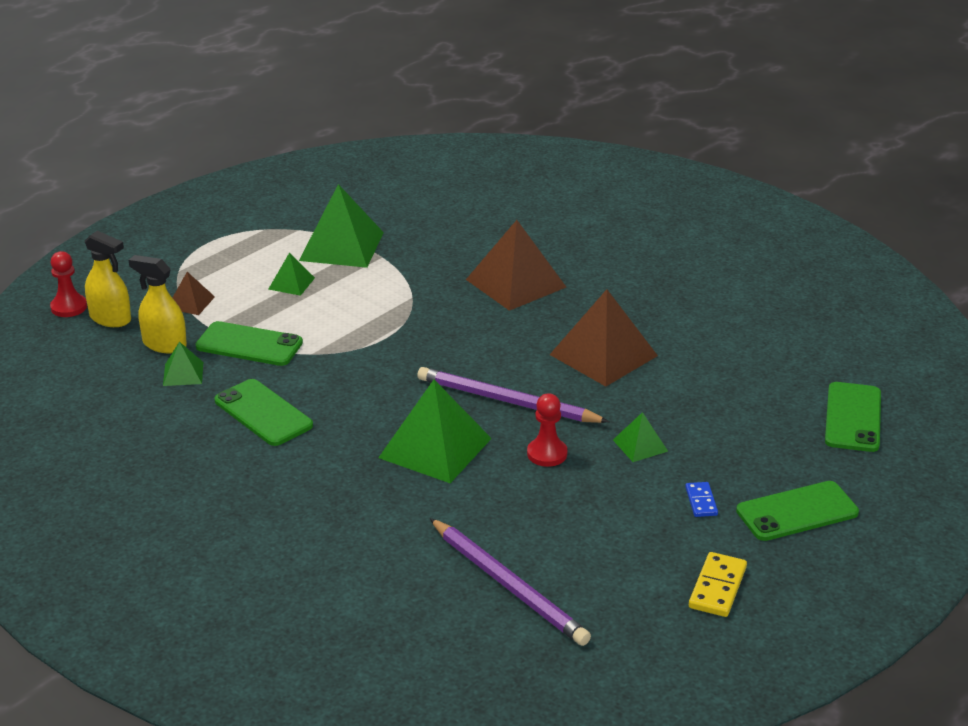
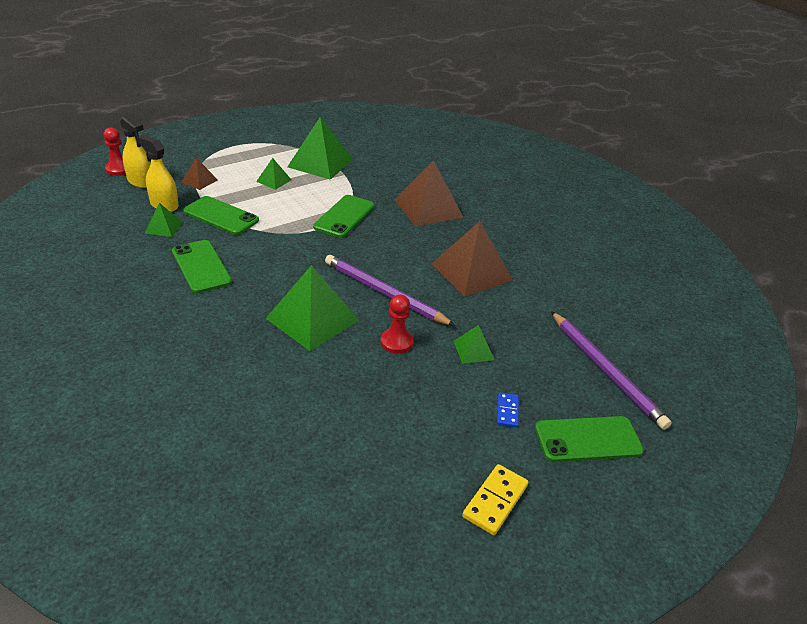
camera: 10 degrees right, 5 degrees up
purple pencil [430,518,591,646] -> purple pencil moved to [551,311,672,430]
green phone [825,382,881,452] -> green phone moved to [313,195,374,238]

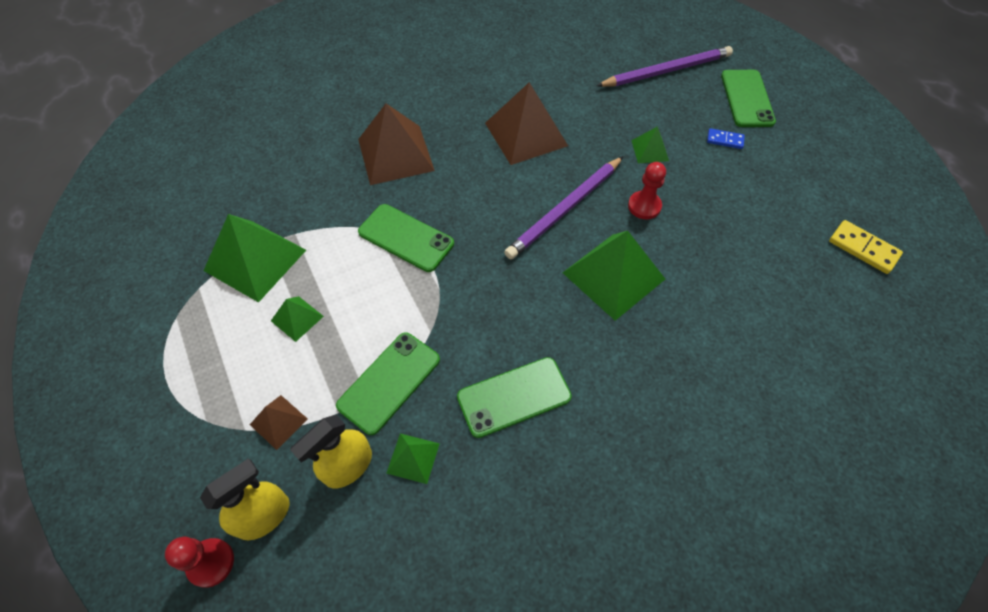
camera: 80 degrees left, 20 degrees up
yellow domino [462,464,528,535] -> yellow domino moved to [829,220,903,274]

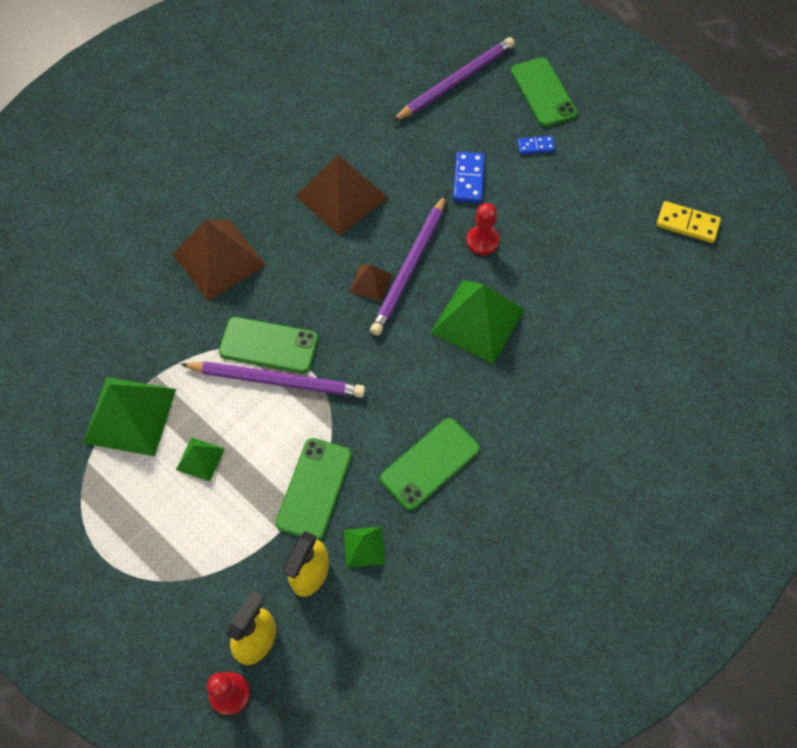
camera: 20 degrees left, 5 degrees up
brown pyramid [250,395,308,450] -> brown pyramid moved to [349,265,392,302]
green pyramid [631,127,669,163] -> blue domino [453,152,485,203]
none -> purple pencil [180,361,365,398]

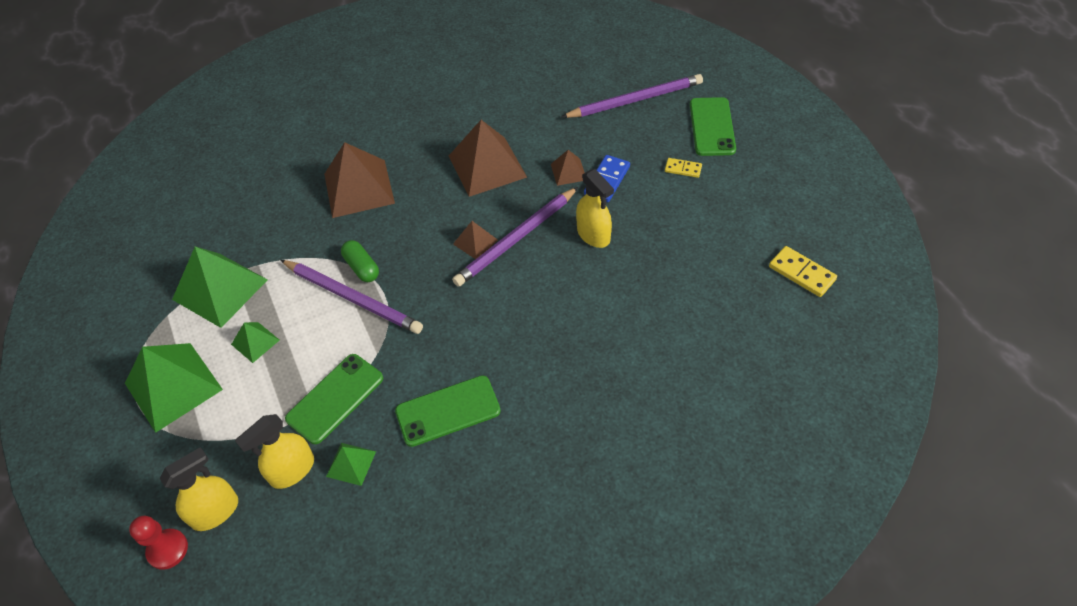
camera: 25 degrees right, 10 degrees down
green phone [219,317,318,373] -> green capsule [341,240,379,282]
green pyramid [431,280,525,364] -> green pyramid moved to [125,343,223,433]
red pawn [466,203,499,255] -> yellow spray bottle [576,169,614,248]
blue domino [517,136,555,154] -> yellow domino [665,158,702,178]
none -> brown pyramid [551,150,585,186]

